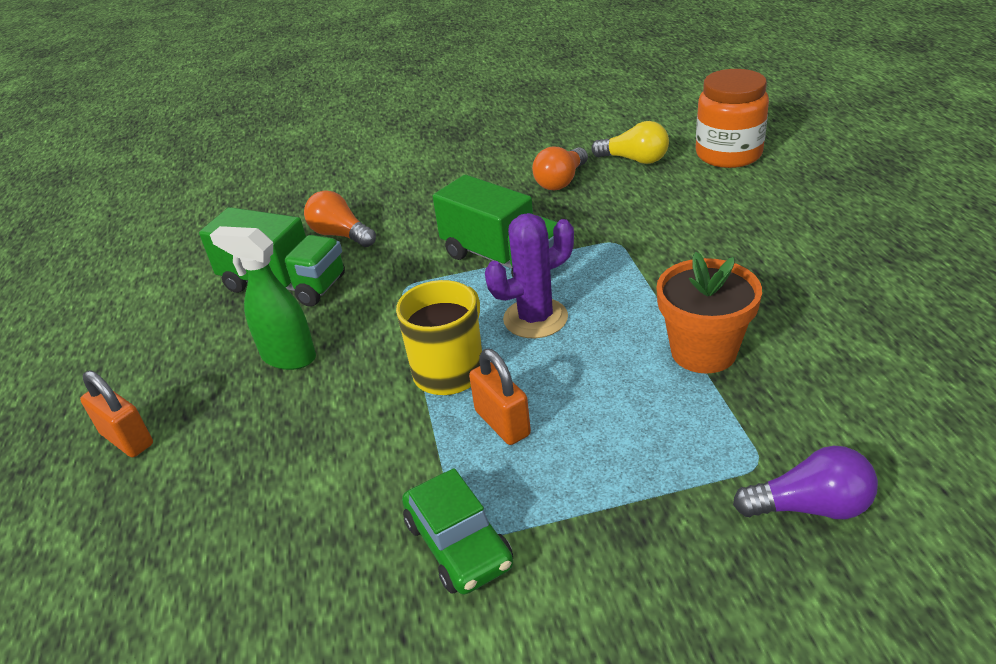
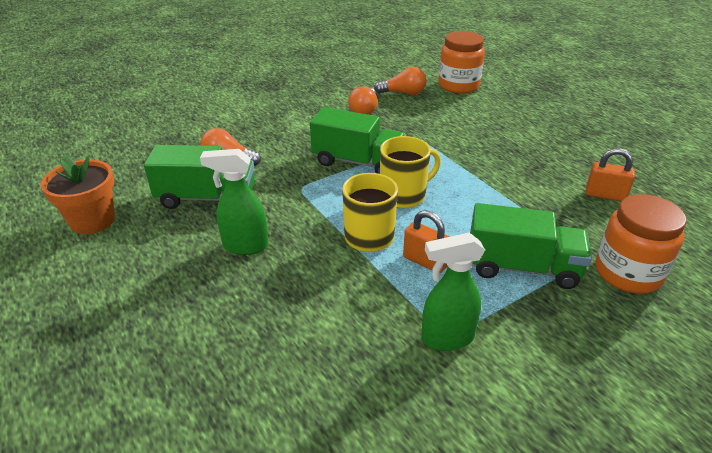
camera: 25 degrees left, 0 degrees up
orange padlock [80,371,153,457] -> orange padlock moved to [586,148,635,201]
green car [402,468,513,594] -> green spray bottle [421,232,485,351]
purple cactus [485,213,574,338] -> yellow mug [380,136,441,208]
yellow light bulb [591,121,669,164] -> orange light bulb [374,67,426,95]
orange flower pot [656,252,762,373] -> orange flower pot moved to [41,155,115,234]
purple light bulb [733,446,878,519] -> orange jar [596,194,687,294]
none -> green truck [470,203,592,289]

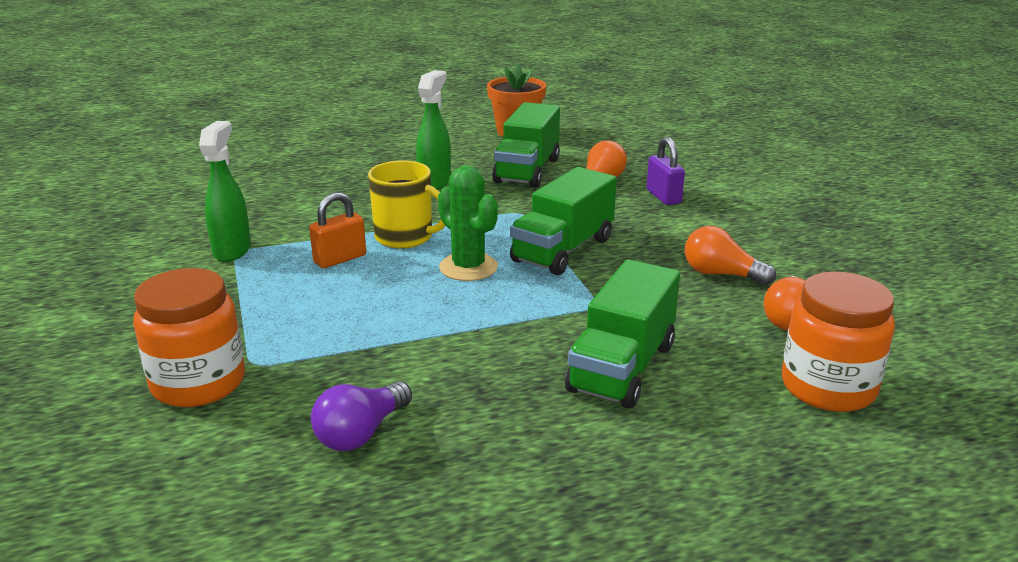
camera: 105 degrees right, 10 degrees down
yellow mug [380,136,441,208] -> green cactus [438,165,498,281]
green truck [470,203,592,289] -> green truck moved to [565,259,680,409]
orange padlock [586,148,635,201] -> purple light bulb [311,381,412,451]
none -> purple padlock [647,137,685,205]

